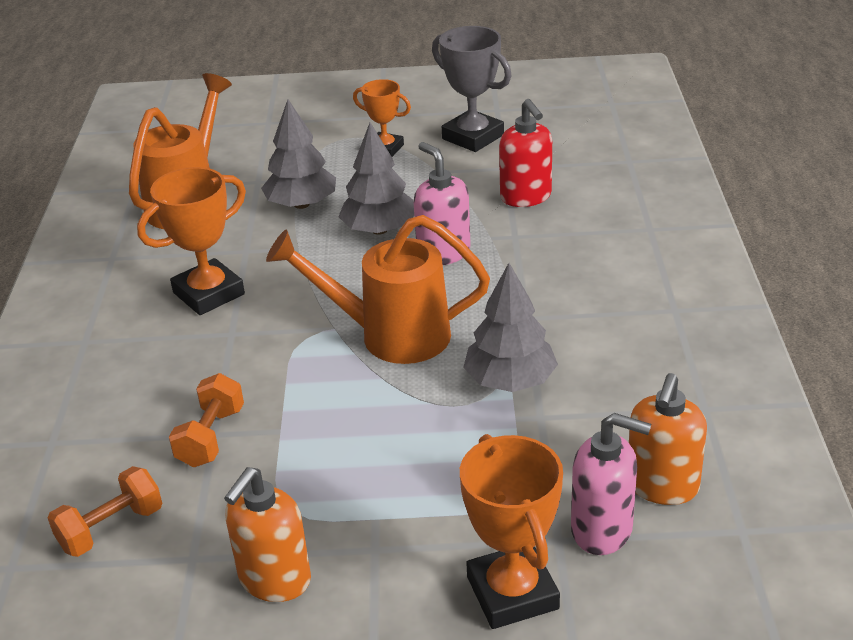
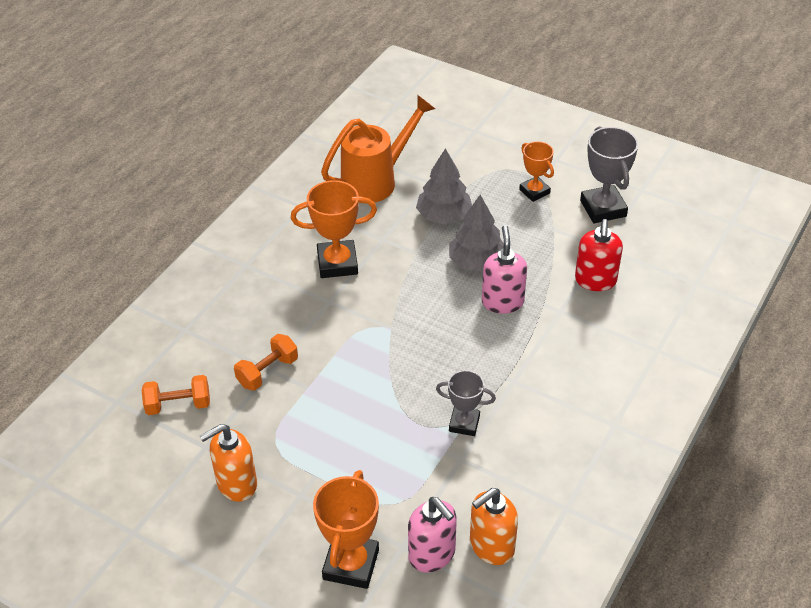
camera: 30 degrees right, 10 degrees up
orange watering can [266,215,490,364] -> none
grey tree [463,263,558,392] -> grey trophy [436,370,496,436]

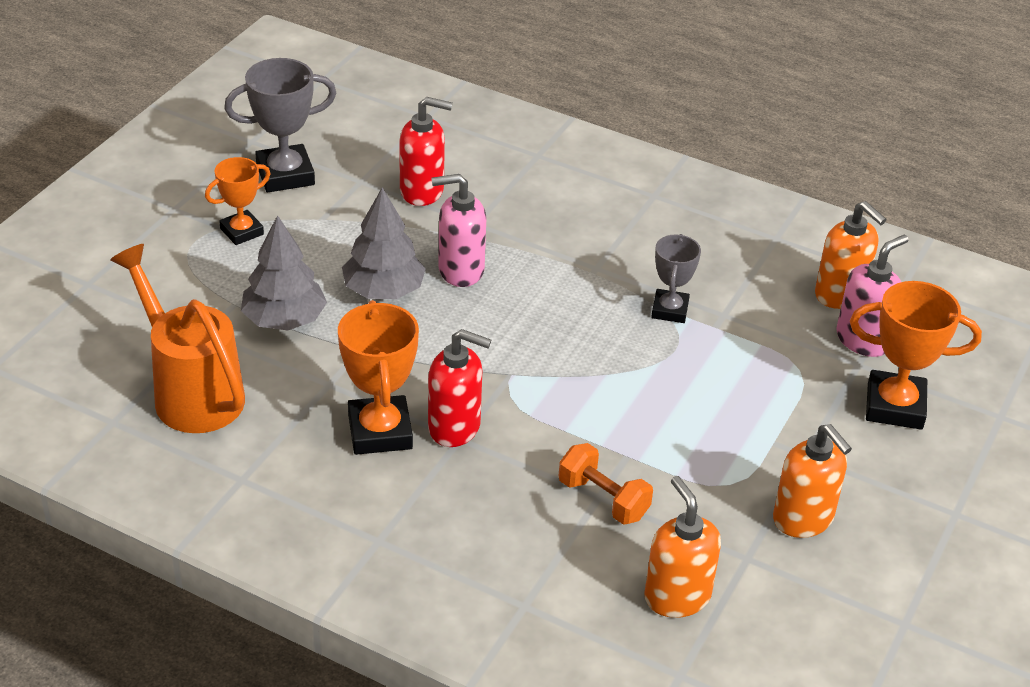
camera: 95 degrees left, 5 degrees down
orange dumbbell [142,375,210,415] -> orange soap dispenser [645,476,721,618]
none -> red soap dispenser [428,329,491,447]

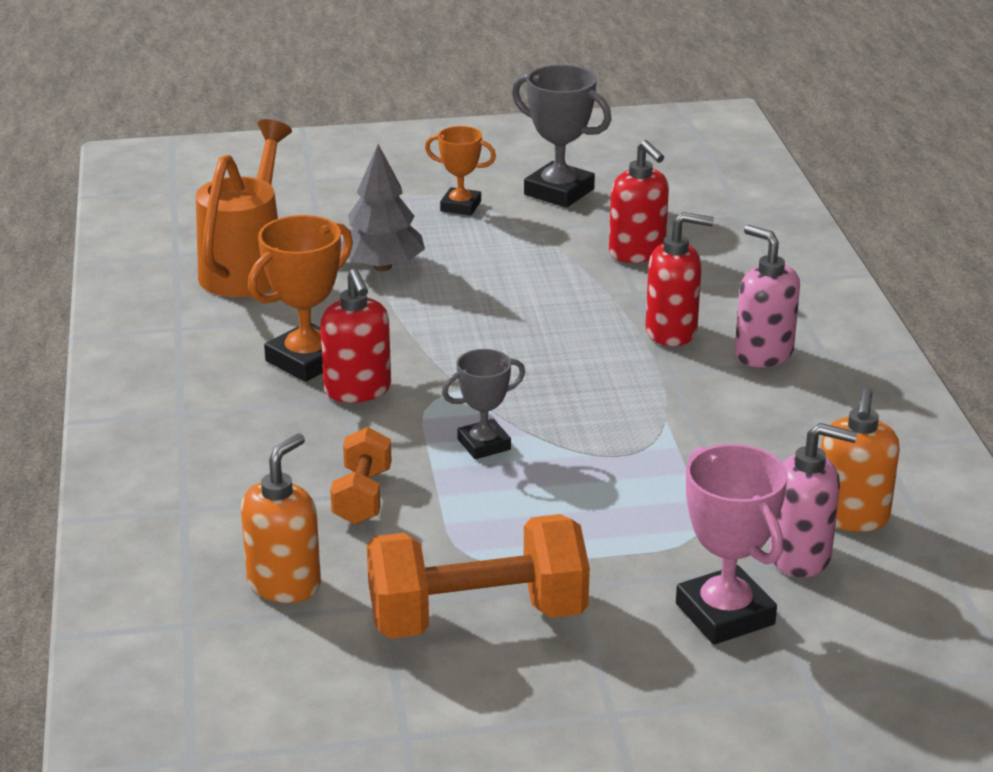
camera: 55 degrees right, 10 degrees down
grey tree [342,187,426,299] -> none
pink soap dispenser [431,174,486,287] -> pink soap dispenser moved to [735,225,800,367]
grey trophy [651,234,701,323] -> grey trophy moved to [442,349,525,459]
orange soap dispenser [773,424,852,538] -> orange dumbbell [367,514,590,639]
orange trophy [850,281,982,430] -> pink trophy [676,444,788,645]
none -> red soap dispenser [645,212,714,346]

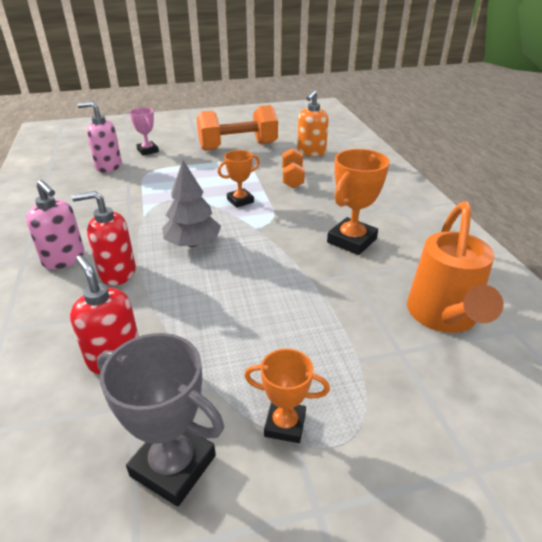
camera: 175 degrees right, 5 degrees up
red soap dispenser [320,269,391,403] -> none
grey tree [341,144,425,271] -> grey tree moved to [162,160,221,247]
grey trophy [442,349,525,459] -> orange trophy [218,150,260,208]
pink trophy [676,444,788,645] -> pink trophy [130,107,159,155], size x0.63
orange soap dispenser [821,388,900,532] -> none

